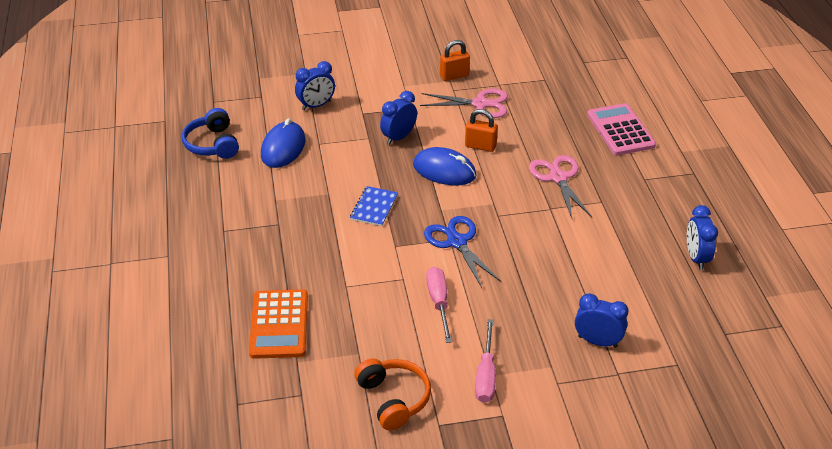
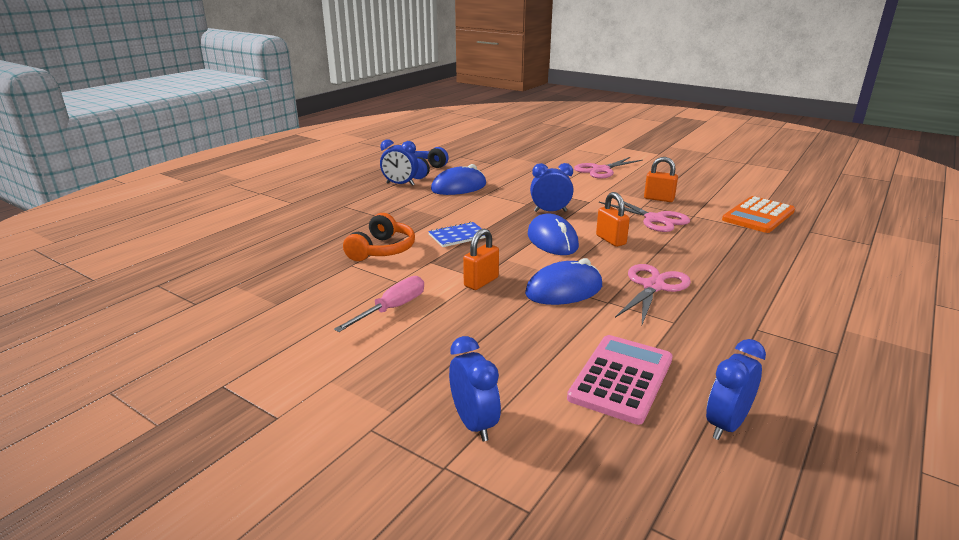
camera: 45 degrees right, 15 degrees down
orange calculator [249,289,308,359] -> orange calculator moved to [722,196,795,233]
blue clock [295,61,335,110] -> blue clock moved to [380,139,418,186]
orange headphones [354,358,431,430] -> orange headphones moved to [343,213,415,261]
blue scissors [424,216,501,288] -> orange padlock [463,228,499,290]
pink screwdriver [475,319,496,403] -> none
pink calculator [587,103,656,155] -> pink calculator moved to [567,335,673,425]
none -> blue mouse [525,258,602,305]
none -> pink scissors [574,157,643,178]

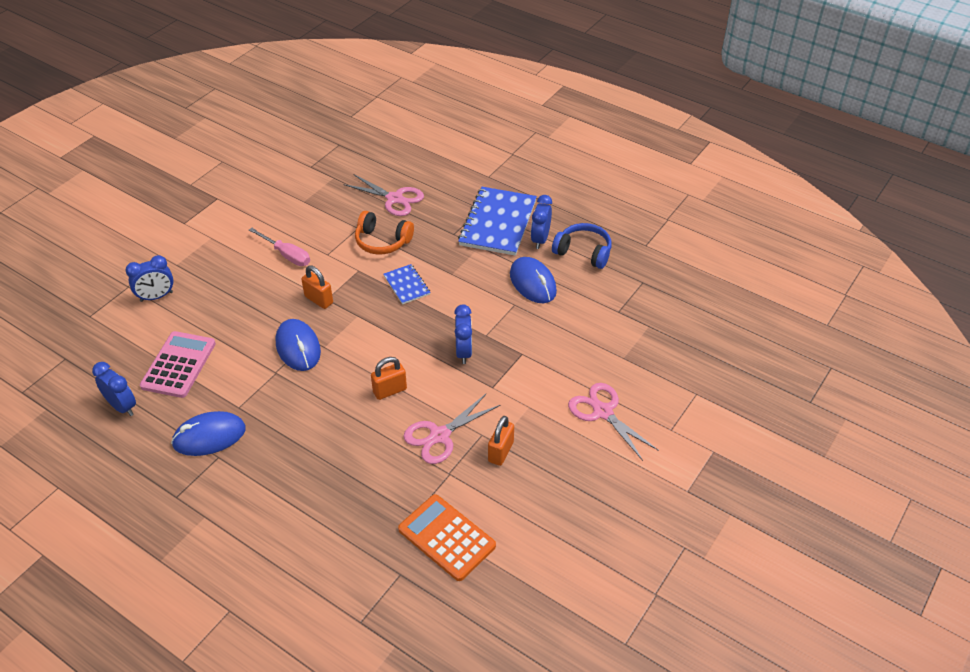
camera: 90 degrees right, 20 degrees up
blue mouse [528,213,579,255] -> blue mouse moved to [171,411,246,456]
pink calculator [567,335,673,425] -> pink calculator turned 105 degrees counterclockwise [140,331,216,398]
pink scissors [615,264,691,325] -> pink scissors moved to [343,174,424,216]
none -> blue notebook [458,187,537,256]

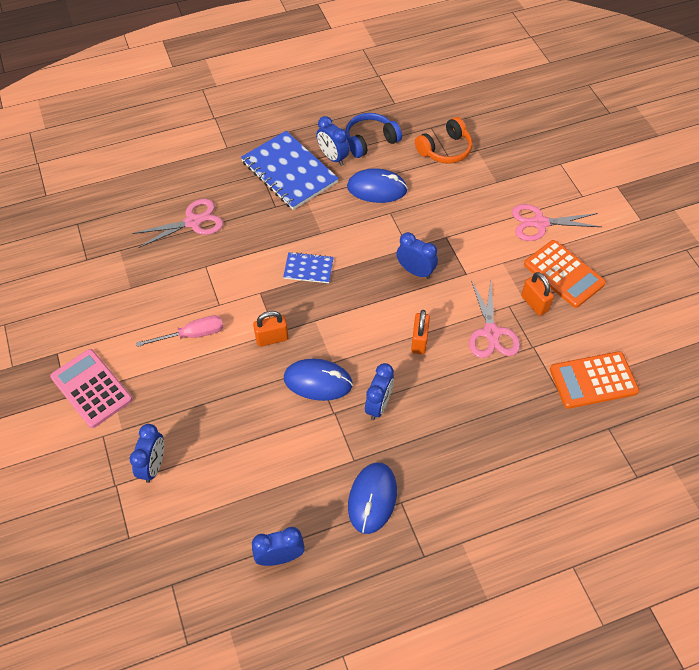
camera: 55 degrees left, 10 degrees up
pink calculator [140,331,216,398] -> pink calculator moved to [50,349,133,428]
orange headphones [355,211,414,255] -> orange headphones moved to [415,117,472,164]
none -> blue clock [365,363,394,420]
none -> orange calculator [524,240,606,308]

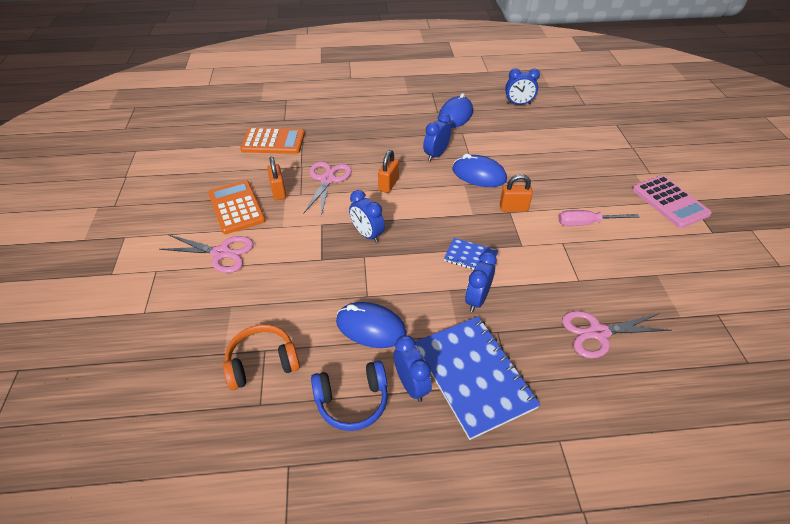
camera: 165 degrees left, 10 degrees down
blue clock [130,424,164,483] -> blue clock moved to [465,252,497,312]

